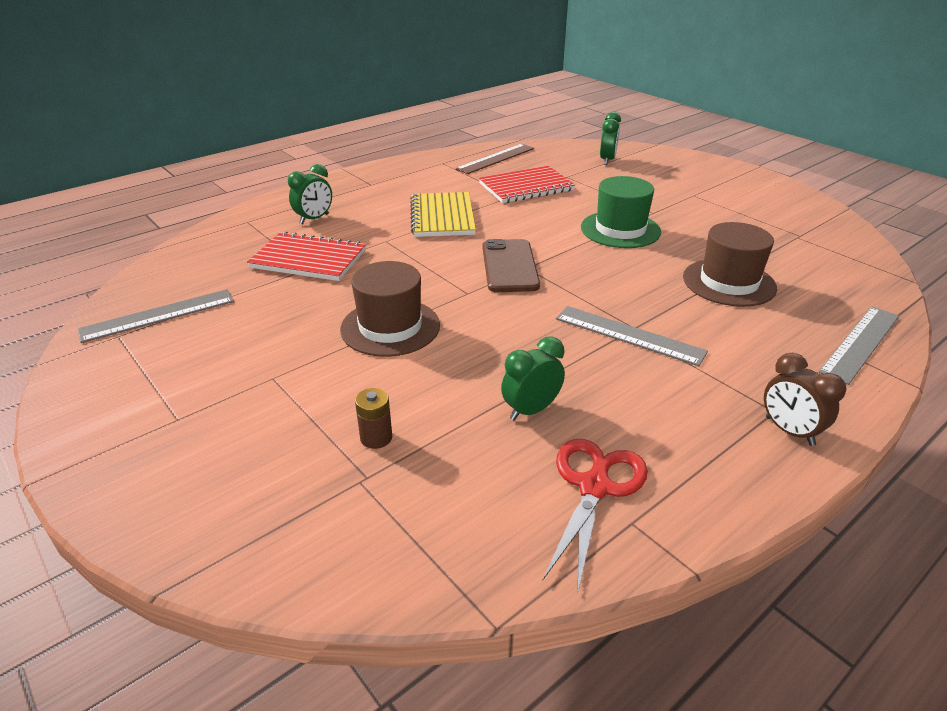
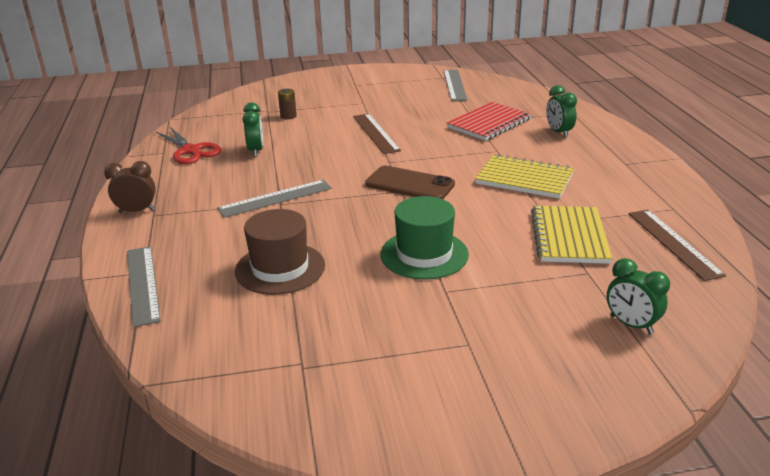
camera: 120 degrees right, 5 degrees down
brown hat [340,261,440,357] -> brown ruler [353,114,401,154]
red notebook [479,166,575,203] -> yellow notebook [531,206,613,264]

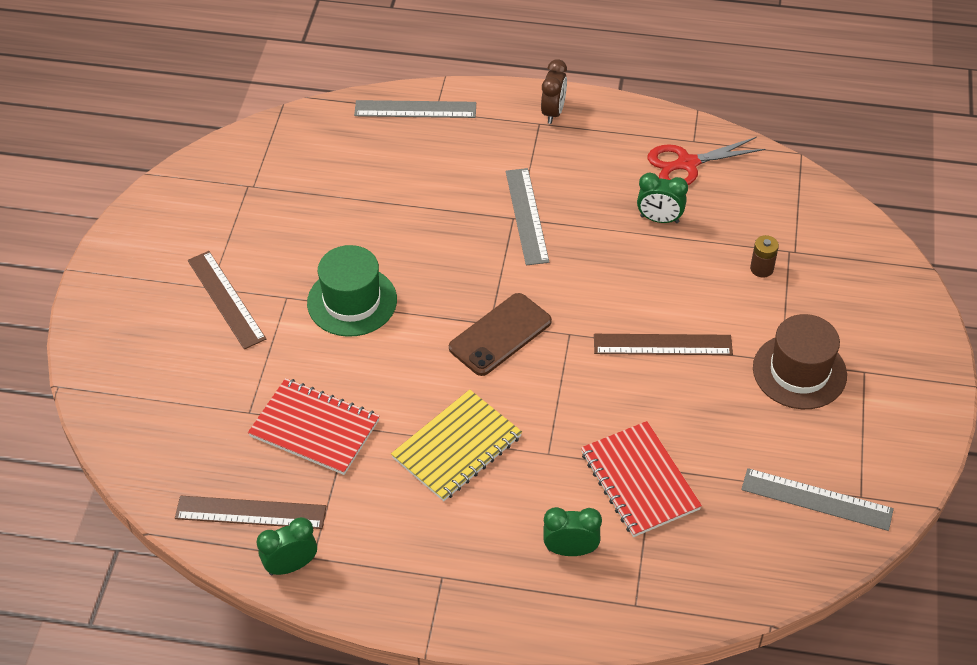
camera: 110 degrees right, 20 degrees up
brown hat [235,209,325,295] -> brown hat moved to [753,314,847,409]
yellow notebook [531,206,613,264] -> red notebook [248,378,380,475]
green clock [607,258,670,334] -> green clock moved to [257,517,317,575]
none -> brown ruler [188,251,266,349]

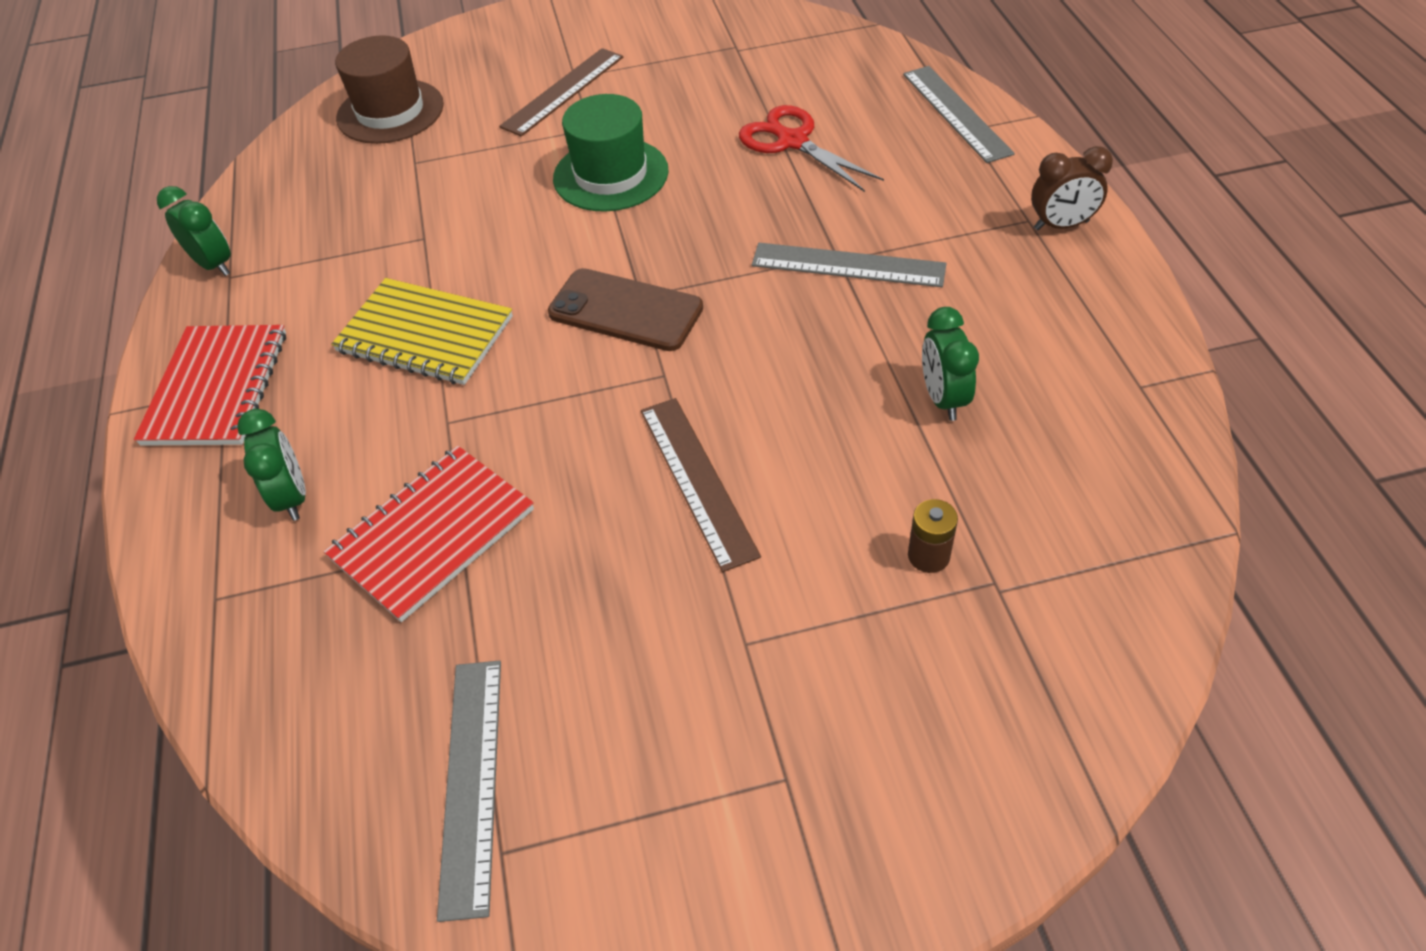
camera: 70 degrees right, 0 degrees up
brown ruler [175,496,326,529] -> none
red notebook [248,378,380,475] -> red notebook moved to [134,325,286,446]
grey ruler [506,168,549,265] -> grey ruler turned 45 degrees clockwise [752,243,947,287]
red scissors [648,137,765,185] -> red scissors moved to [739,105,884,192]
brown hat [753,314,847,409] -> brown hat moved to [335,35,444,144]

